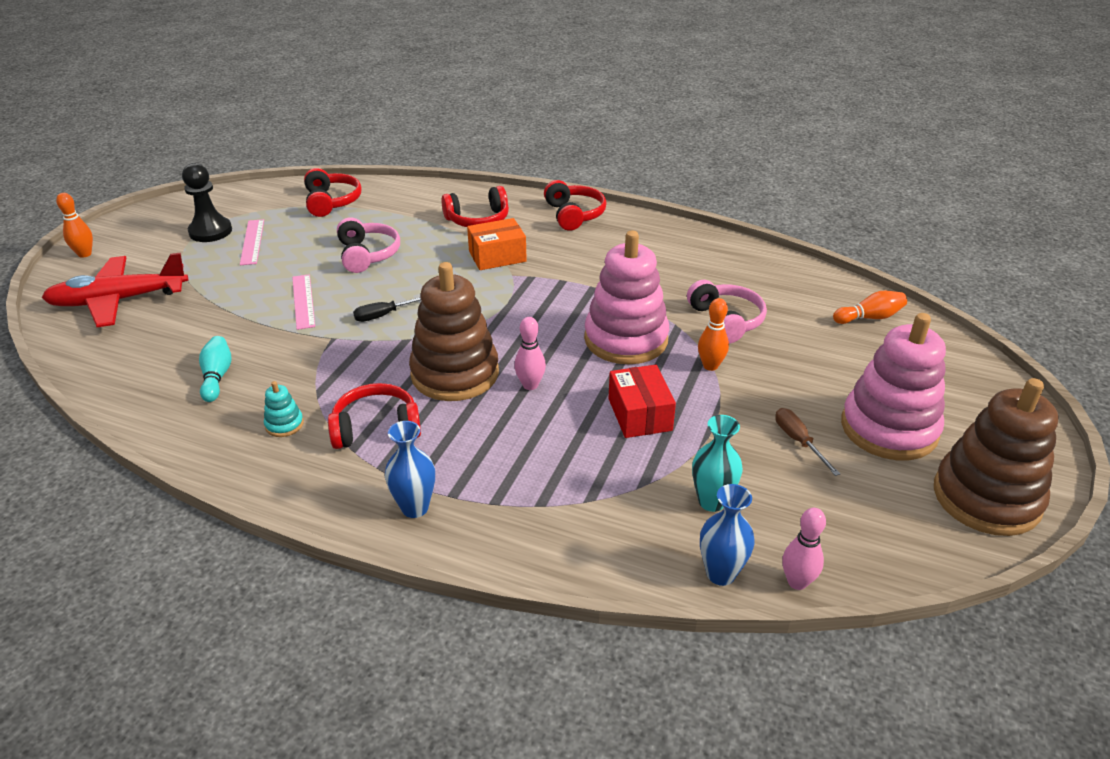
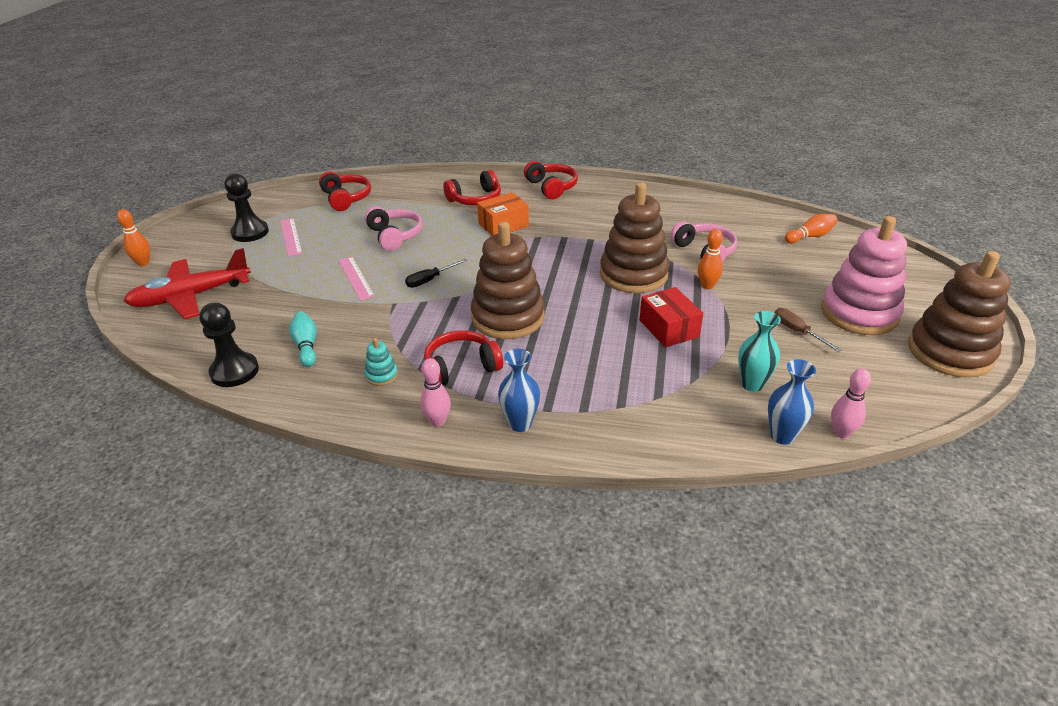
camera: 10 degrees left, 0 degrees up
pink bowling pin [514,317,546,390] -> pink bowling pin moved to [420,358,451,427]
pink stacking toy [584,230,669,364] -> brown stacking toy [600,182,669,293]
none -> black pawn [199,302,259,387]

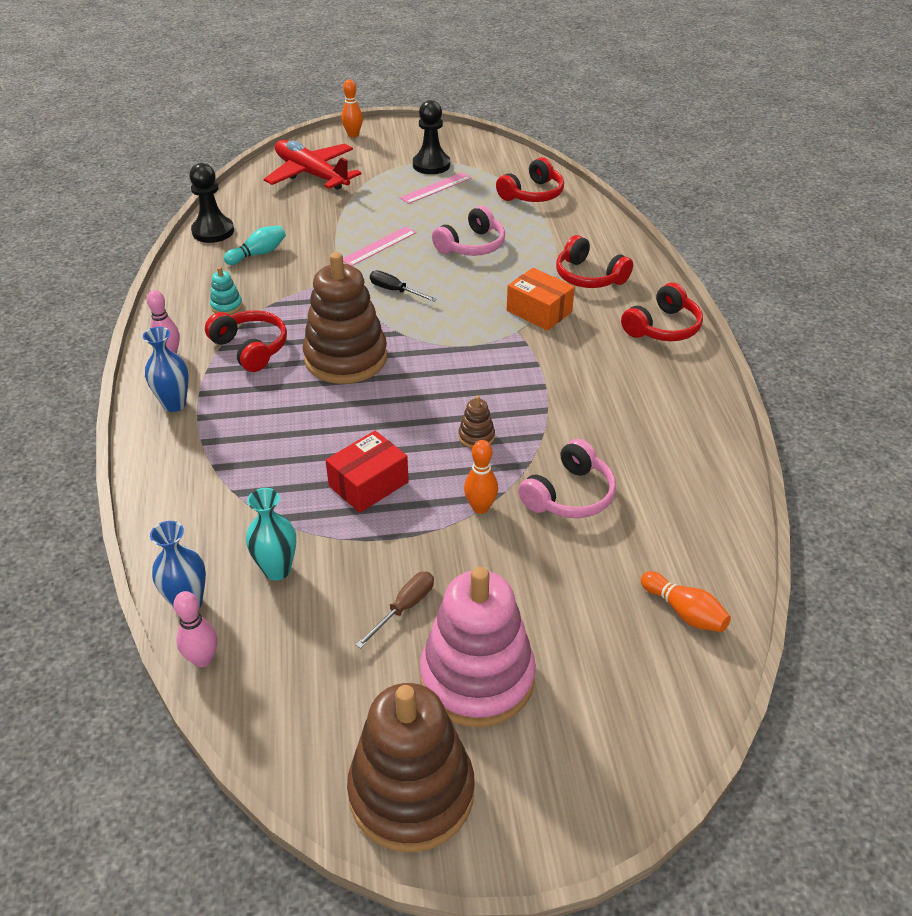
camera: 70 degrees right, 5 degrees up
brown stacking toy [600,182,669,293] -> brown stacking toy [458,395,495,448], size x0.40

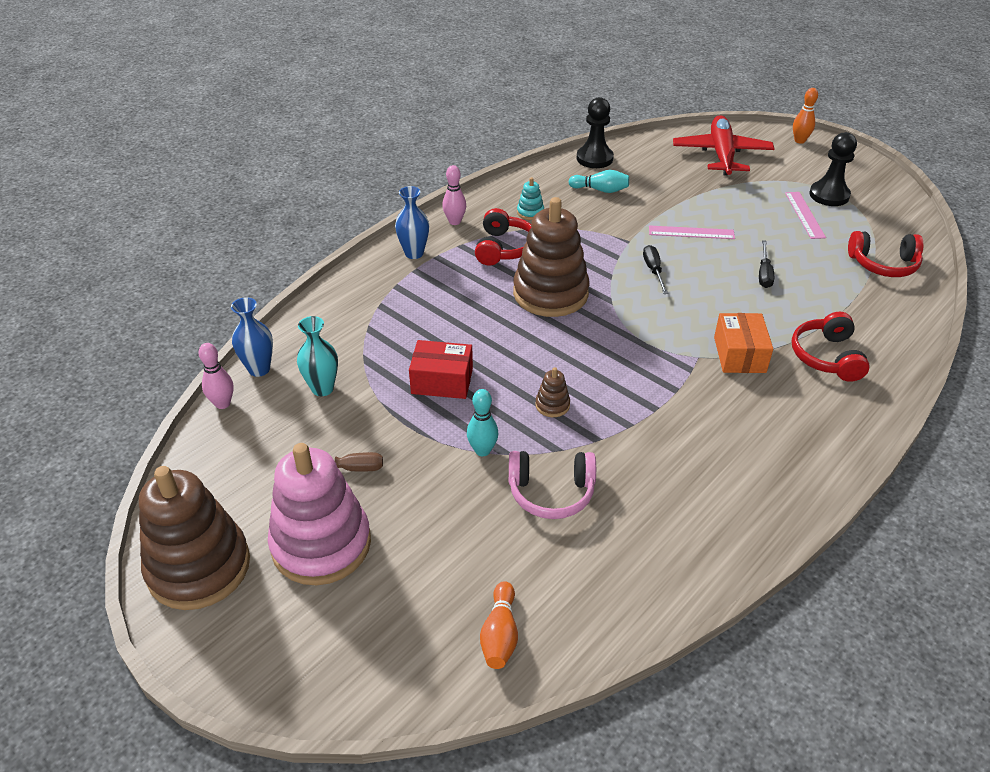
camera: 50 degrees right, 0 degrees up
pink ruler [400,172,471,204] -> pink ruler turned 75 degrees clockwise [785,192,826,239]
pink headphones [432,206,505,256] -> black screwdriver [759,240,774,288]
orange bowling pin [464,440,498,514] -> turquoise bowling pin [467,389,499,456]
red headphones [621,283,703,341] -> none

